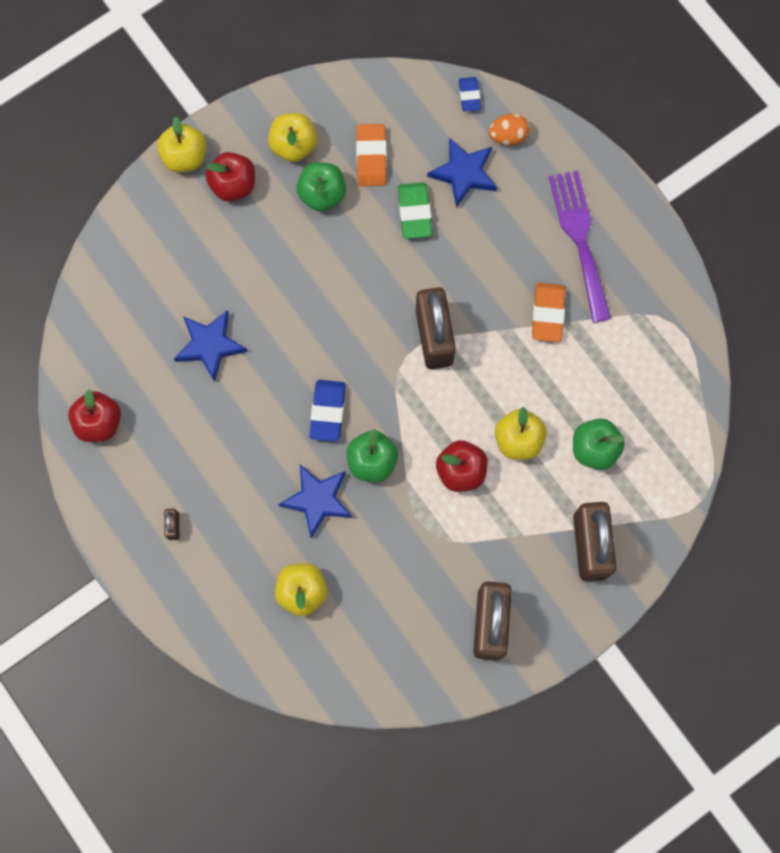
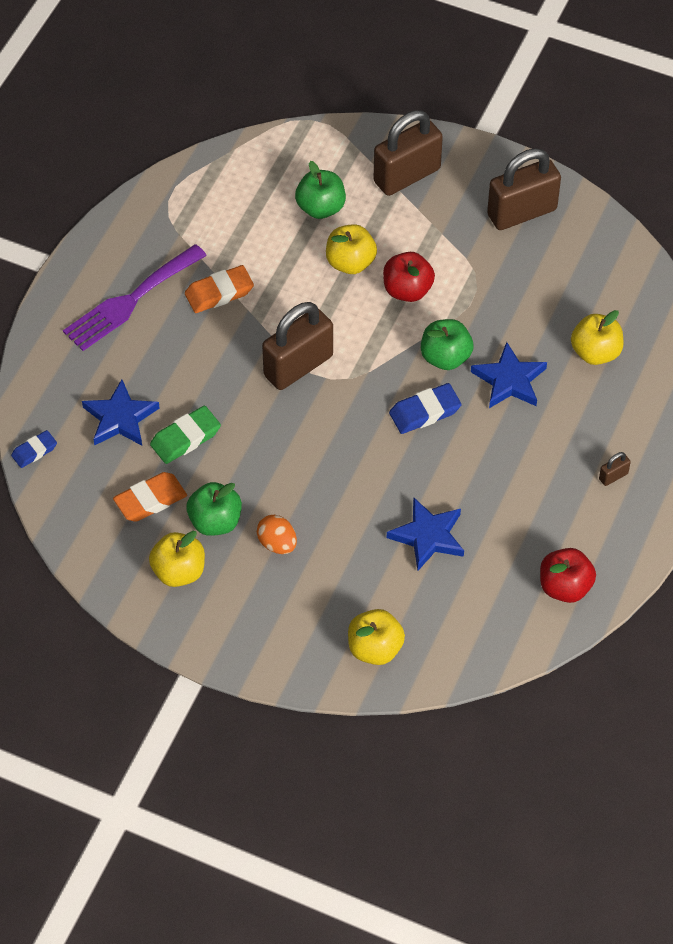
camera: 120 degrees left, 20 degrees down
yellow apple [157,117,207,172] -> yellow apple moved to [348,609,405,665]
red apple [206,152,255,202] -> none
orange egg [488,114,529,146] -> orange egg moved to [257,515,297,554]

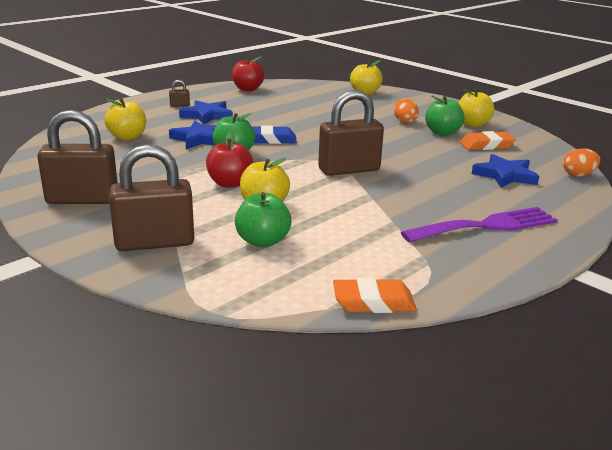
camera: 160 degrees left, 30 degrees down
blue eraser [11,430,57,468] -> orange egg [563,148,600,177]
green eraser [150,406,221,464] -> none
orange eraser [185,265,254,313] -> orange eraser moved to [333,278,417,313]
blue star [387,497,464,571] -> blue star moved to [179,100,233,125]

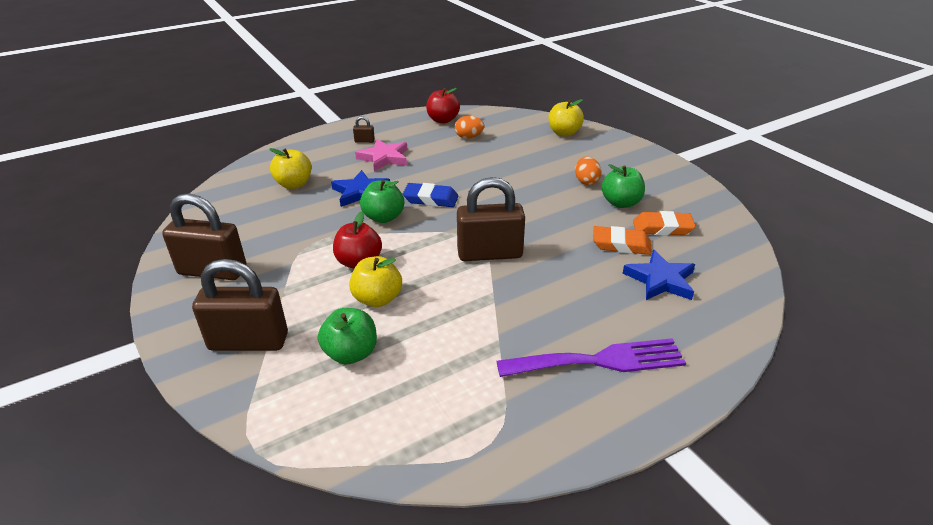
camera: 15 degrees right, 10 degrees up
blue star [179,100,233,125] -> pink star [355,139,407,172]
orange eraser [333,278,417,313] -> orange eraser moved to [593,226,652,255]
yellow apple [458,89,494,127] -> none
orange egg [563,148,600,177] -> orange egg moved to [455,116,485,139]

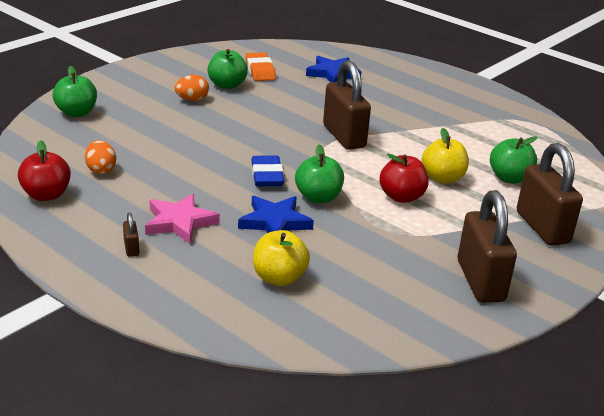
camera: 110 degrees left, 5 degrees down
purple fork [496,338,686,377] -> none
yellow apple [548,99,584,137] -> green apple [53,66,97,117]
orange eraser [593,226,652,255] -> none

